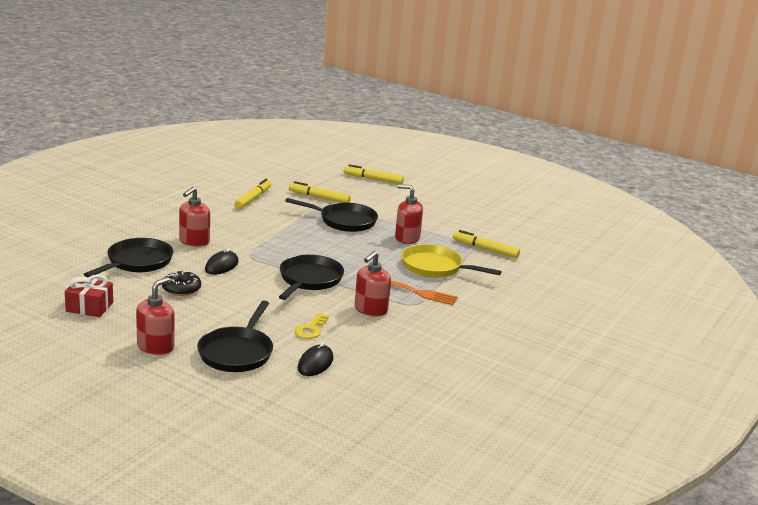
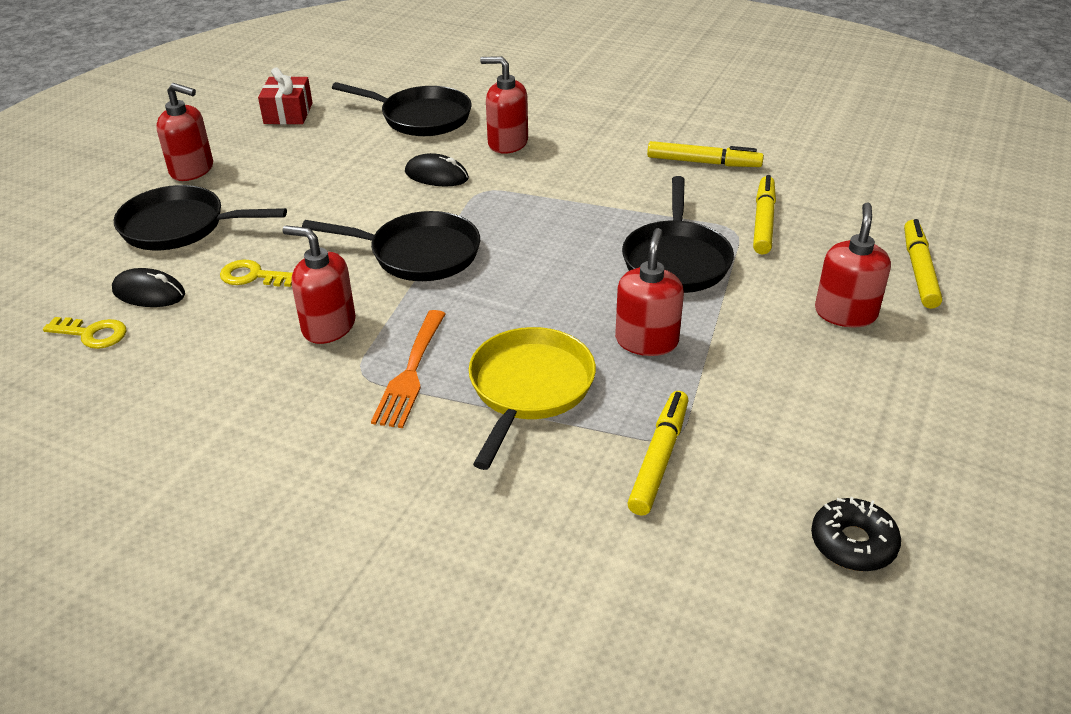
camera: 85 degrees right, 15 degrees up
black donut [162,271,201,296] -> black donut moved to [811,497,901,571]
none -> yellow key [43,317,126,349]
none -> red soap dispenser [815,202,891,327]

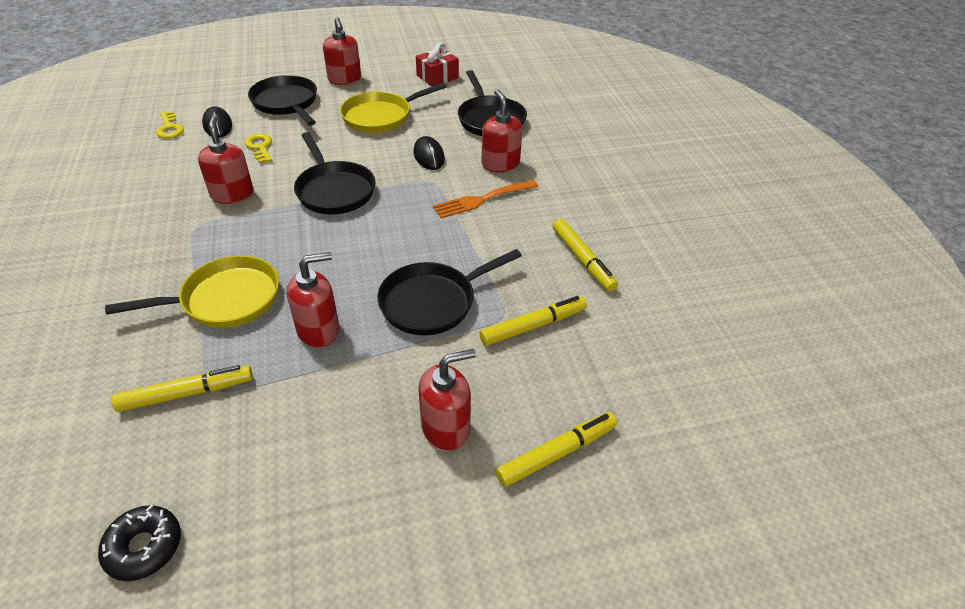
camera: 50 degrees right, 5 degrees up
orange fork [371,310,446,428] -> orange fork moved to [433,180,538,218]
none -> yellow pan [340,83,447,133]

